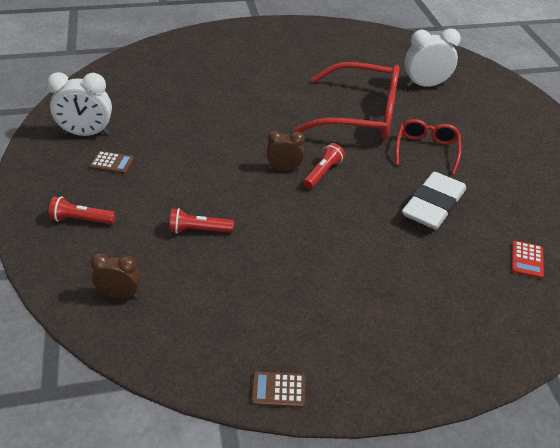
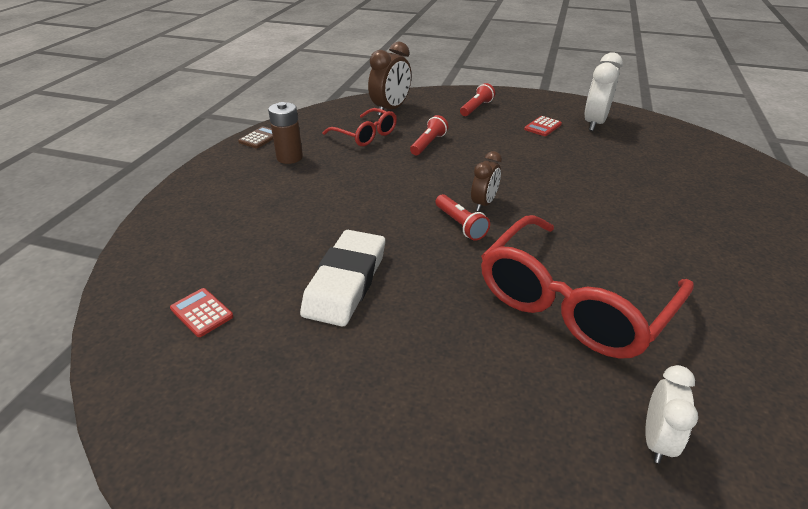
camera: 120 degrees right, 5 degrees down
brown calculator [89,151,135,174] -> red calculator [524,116,562,136]
brown clock [90,253,141,299] -> brown clock [368,41,411,116], size x1.59
red glasses [395,119,461,175] -> red glasses moved to [323,108,397,146]
white eraser [402,172,466,230] -> white eraser turned 45 degrees clockwise [300,230,385,327]
white clock [404,28,461,87] -> white clock [645,365,698,463], size x0.63
none -> brown battery [268,102,303,164]

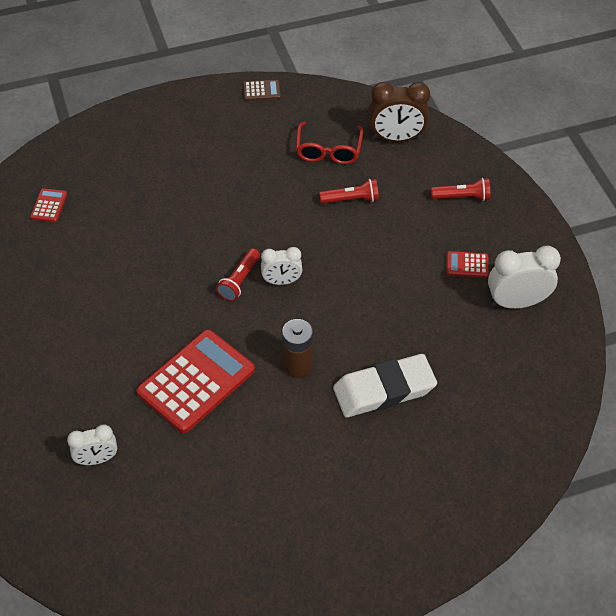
camera: 55 degrees right, 15 degrees up
brown battery [268,102,303,164] -> brown battery moved to [282,319,313,377]
white eraser [300,230,385,327] -> white eraser moved to [333,354,437,418]
brown clock [471,151,502,211] -> white clock [261,247,302,285]
red glasses [481,215,694,359] -> red calculator [137,329,255,433]

